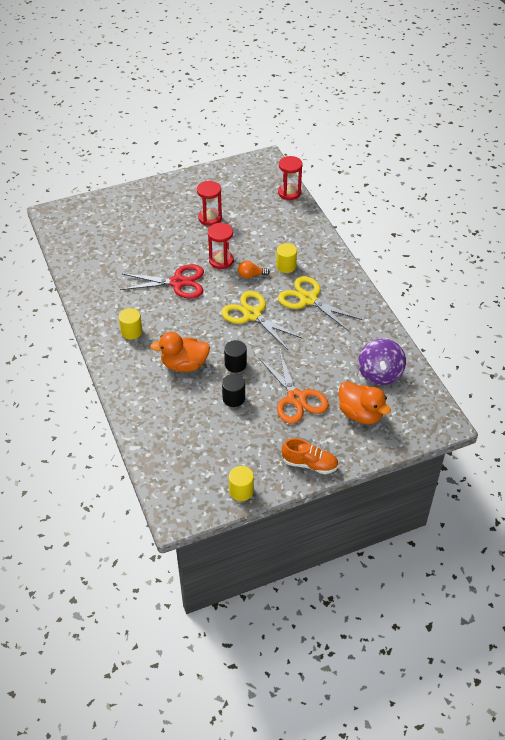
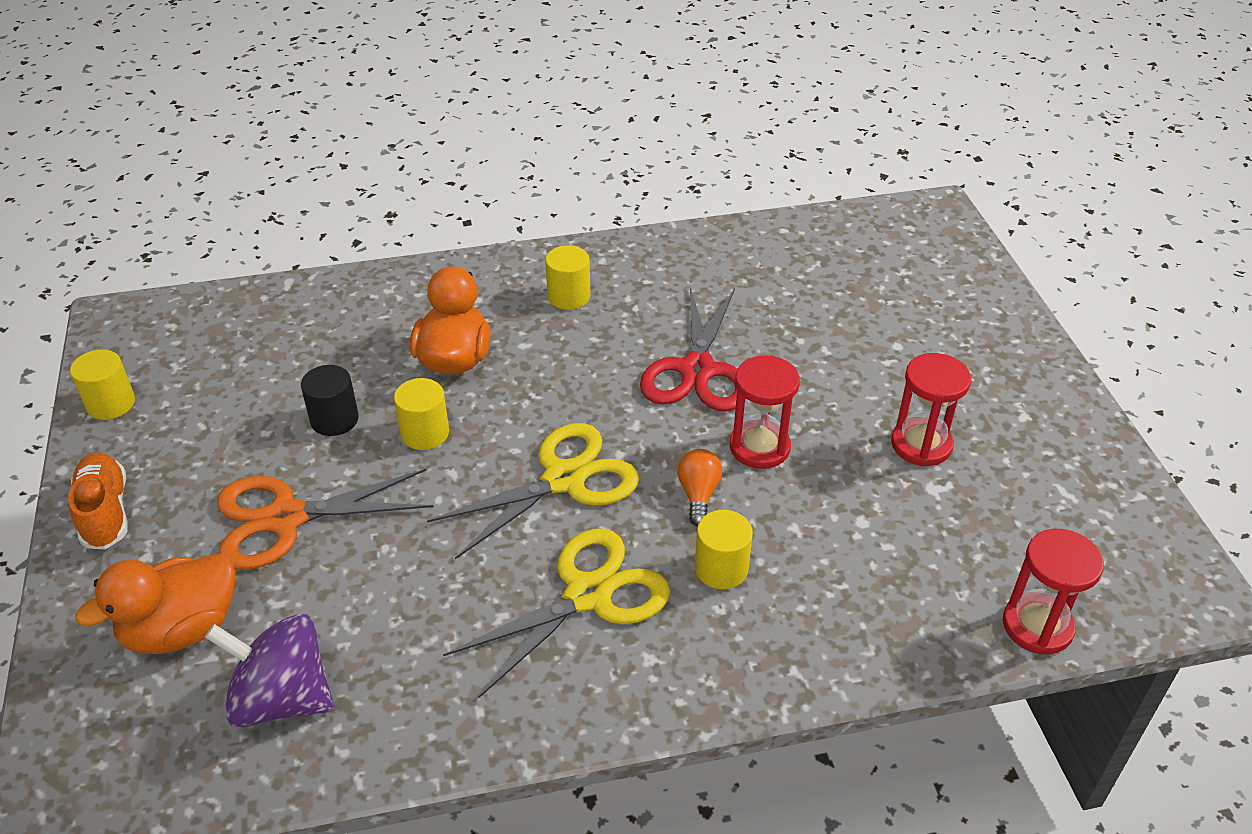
camera: 100 degrees right, 5 degrees down
black cylinder [224,340,247,373] -> yellow cylinder [394,378,449,450]
orange shoe [282,438,338,474] -> orange shoe turned 135 degrees clockwise [68,452,128,550]

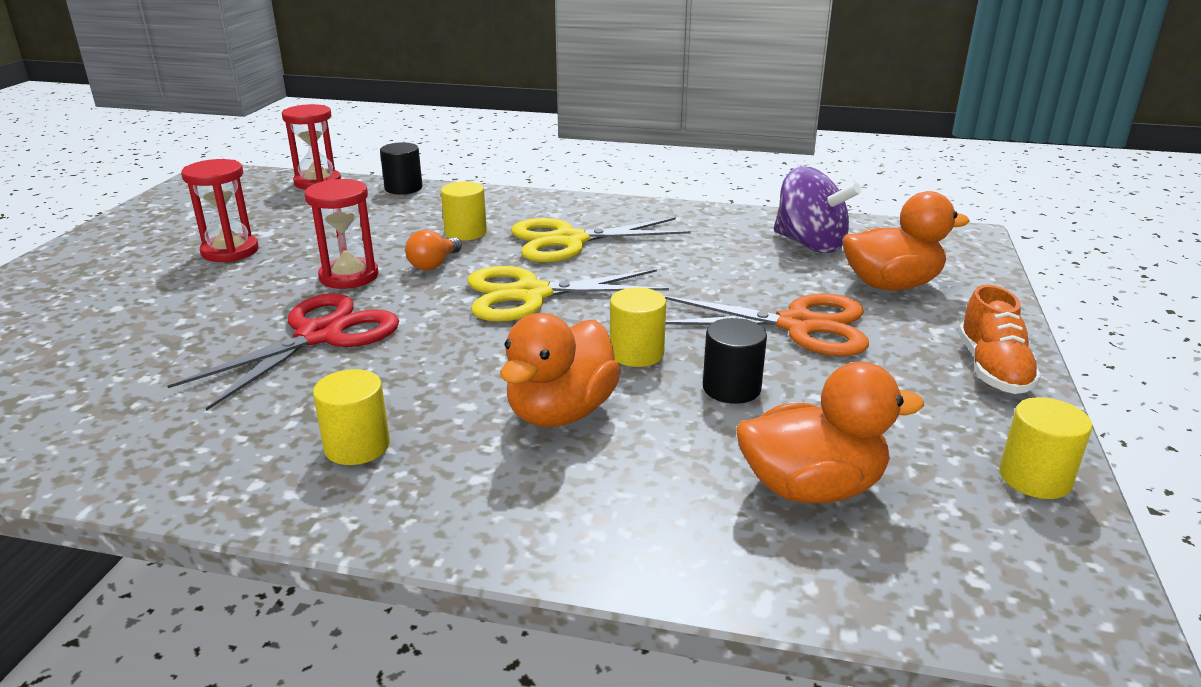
camera: 155 degrees left, 15 degrees down
none -> black cylinder [380,142,423,195]
none -> orange duck [736,362,924,503]

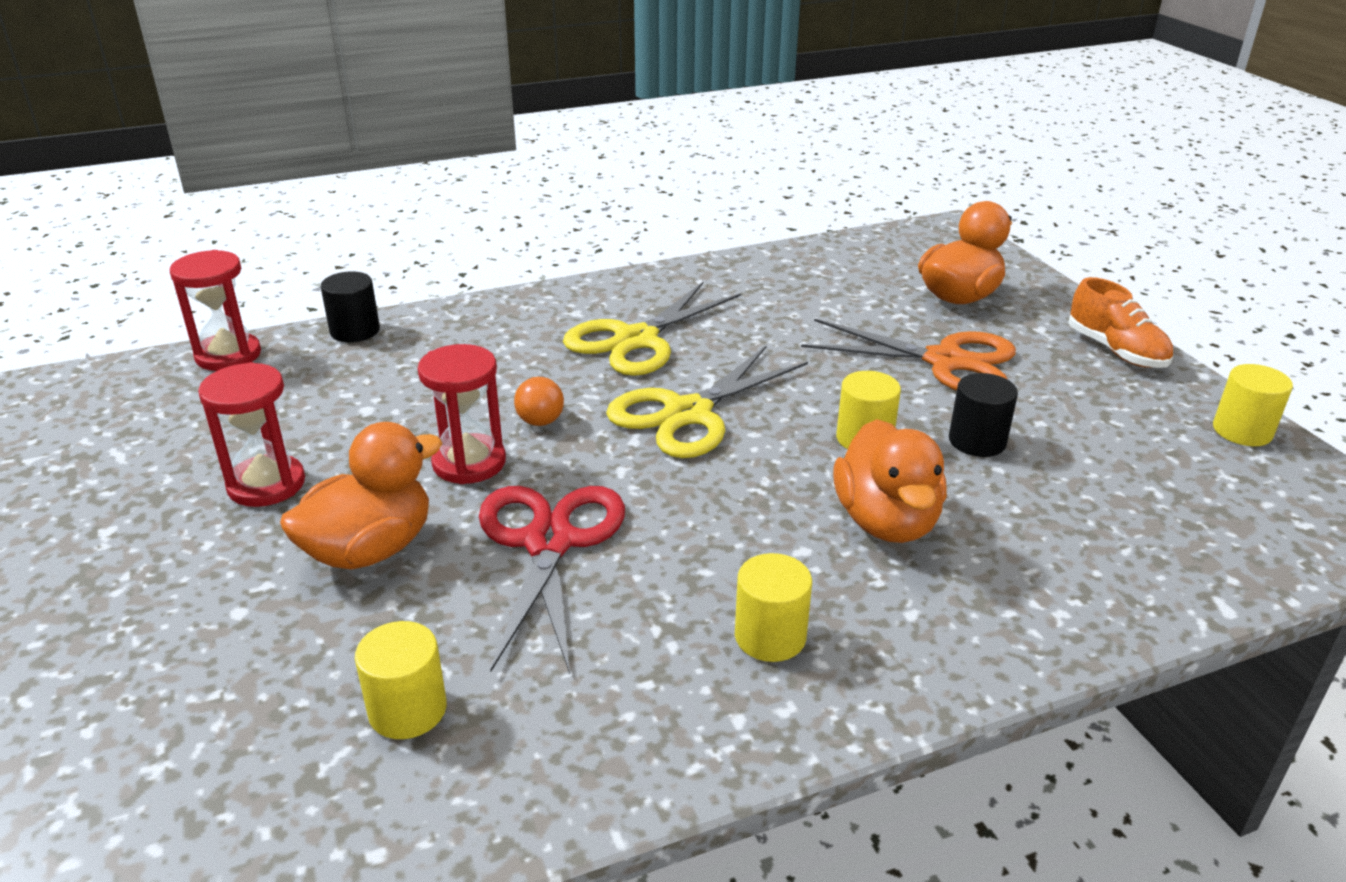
camera: 35 degrees left, 5 degrees up
yellow cylinder [441,181,487,241] -> yellow cylinder moved to [355,621,447,739]
orange scissors [664,293,869,356] -> orange scissors turned 45 degrees clockwise [801,319,1016,391]
orange duck [736,362,924,503] -> orange duck moved to [280,422,443,570]
purple spinning top [774,166,861,253] -> none

